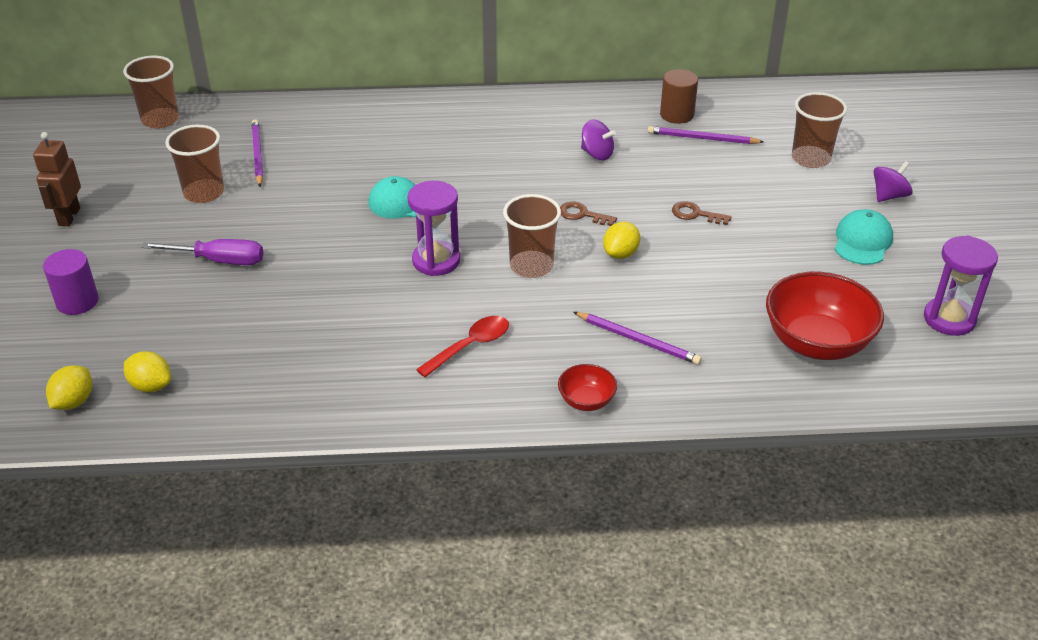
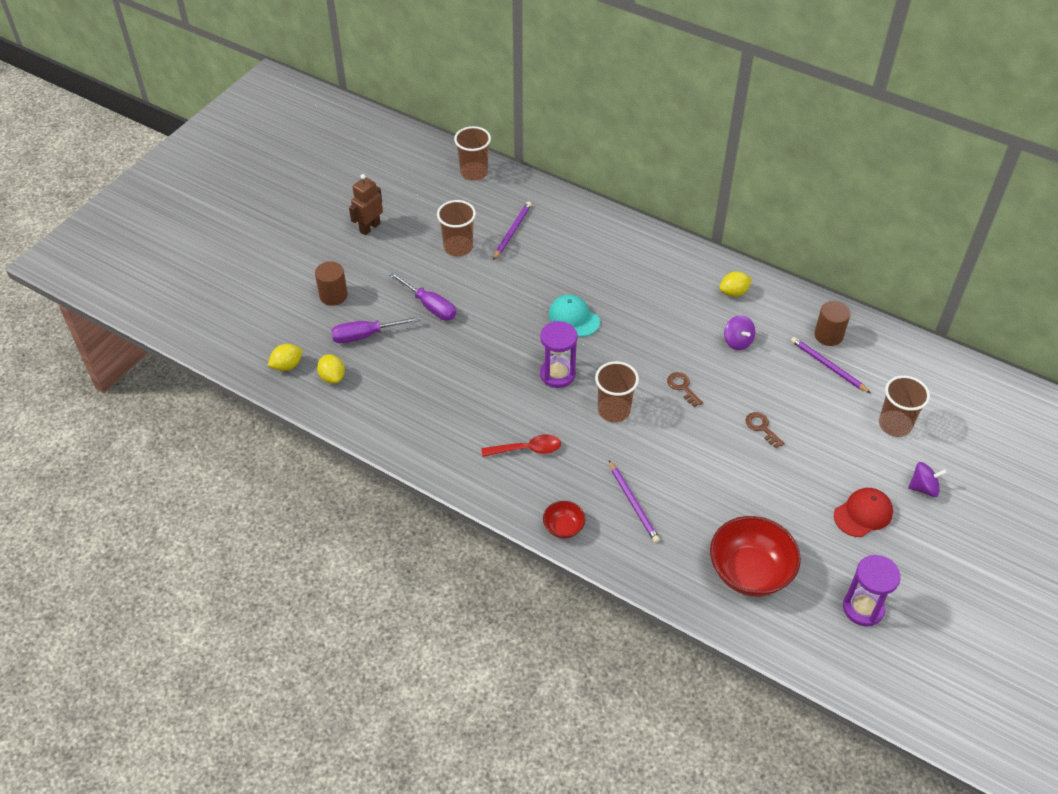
camera: 35 degrees right, 10 degrees up
purple cylinder [43,249,99,315] -> brown cylinder [315,261,348,306]
yellow lemon [603,222,640,259] -> yellow lemon moved to [719,271,752,297]
turquoise cap [835,209,893,265] -> red cap [834,488,893,537]
none -> purple screwdriver [331,316,420,343]

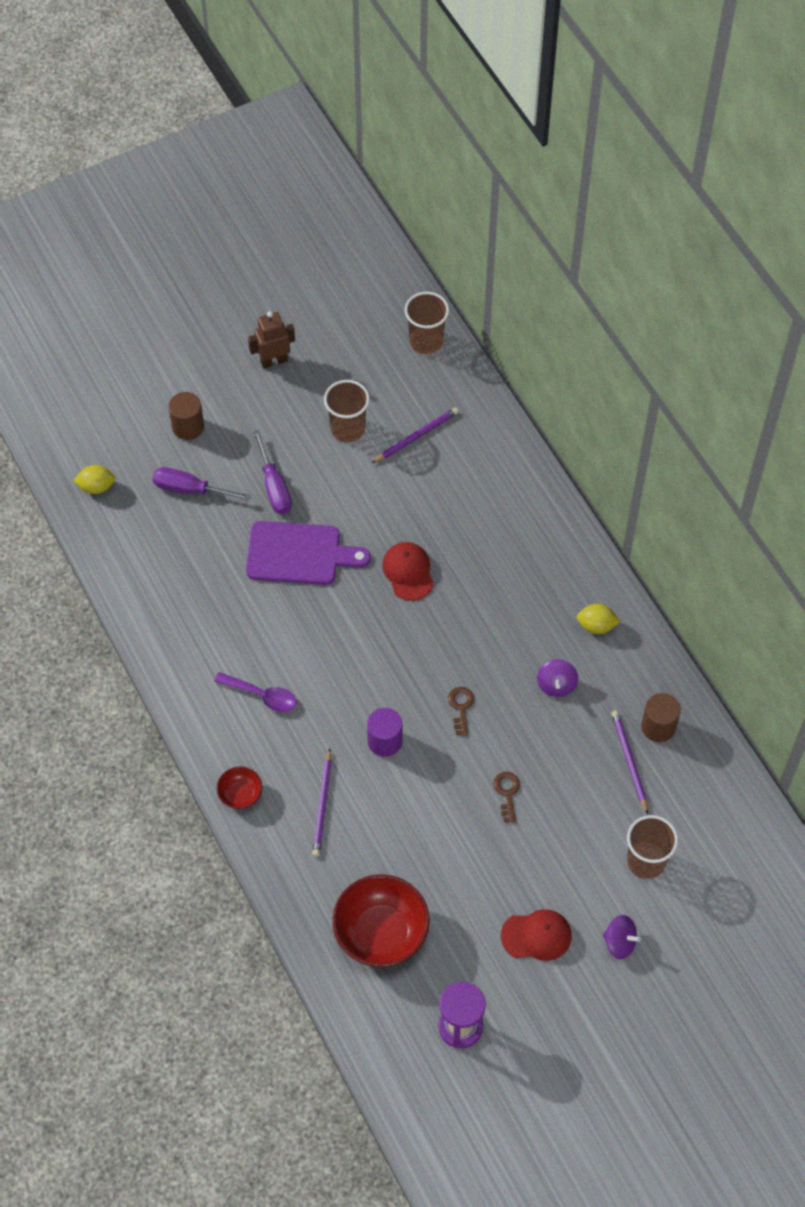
camera: 30 degrees right, 10 degrees up
yellow lemon [317,354,345,384] -> none
red spoon [481,434,561,457] -> purple spoon [214,672,297,712]
purple hourglass [540,321,578,388] -> none
turquoise cap [549,294,600,337] -> red cap [382,542,434,601]
brown cup [595,361,639,422] -> none
none -> purple cutting board [246,521,371,585]
none -> purple cylinder [367,708,402,757]

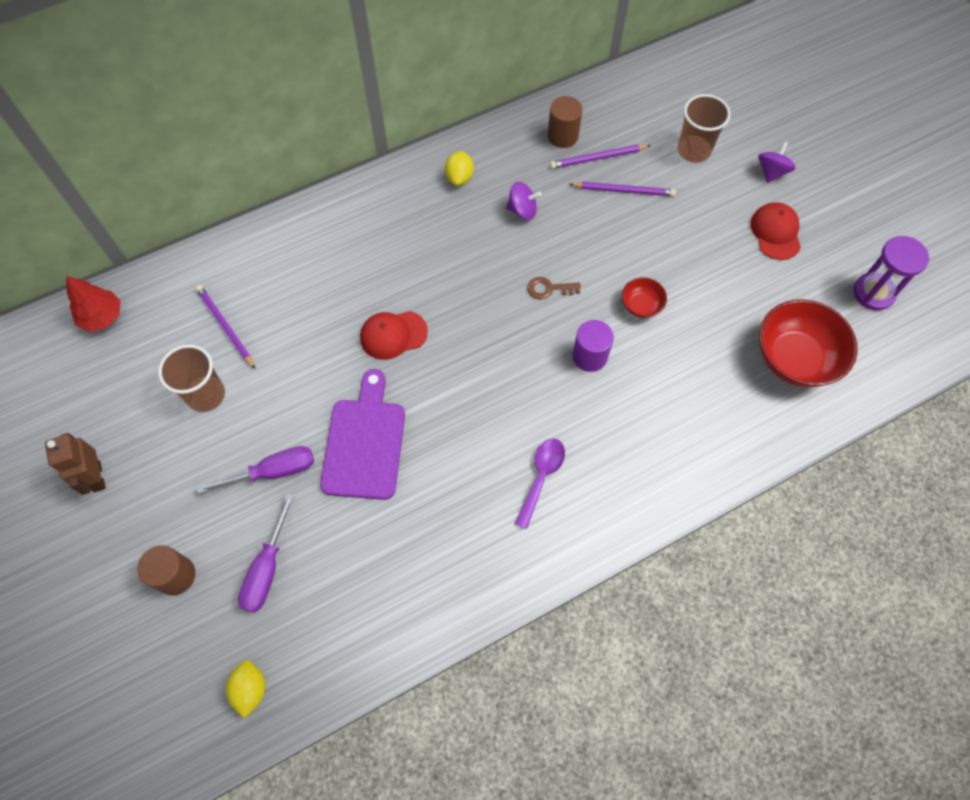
camera: 90 degrees left, 5 degrees up
red bowl [217,767,262,809] -> red bowl moved to [622,277,667,318]
purple pencil [312,749,332,857] -> purple pencil moved to [569,182,676,196]
brown cup [405,292,449,354] -> red tree [66,276,120,332]
brown key [493,772,520,823] -> none

